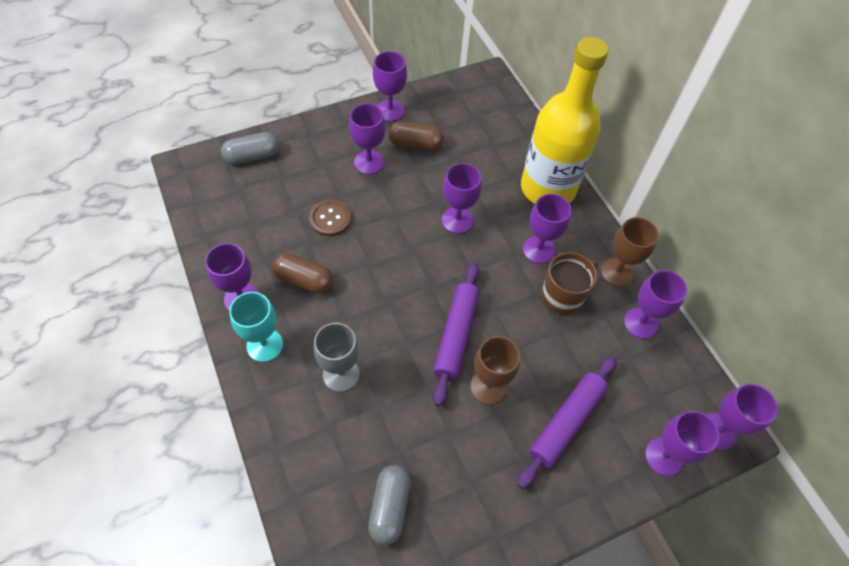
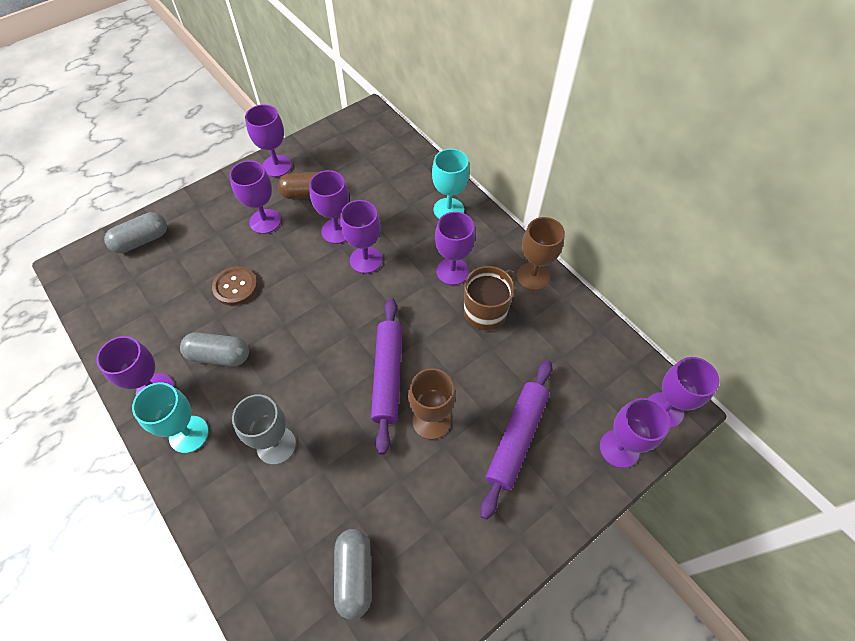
camera: 10 degrees left, 0 degrees up
brown capsule [272,253,333,293] -> grey capsule [180,332,249,366]
yellow bottle [521,37,609,204] -> turquoise goblet [432,149,469,219]
purple goblet [624,270,687,339] -> purple goblet moved to [309,170,349,244]

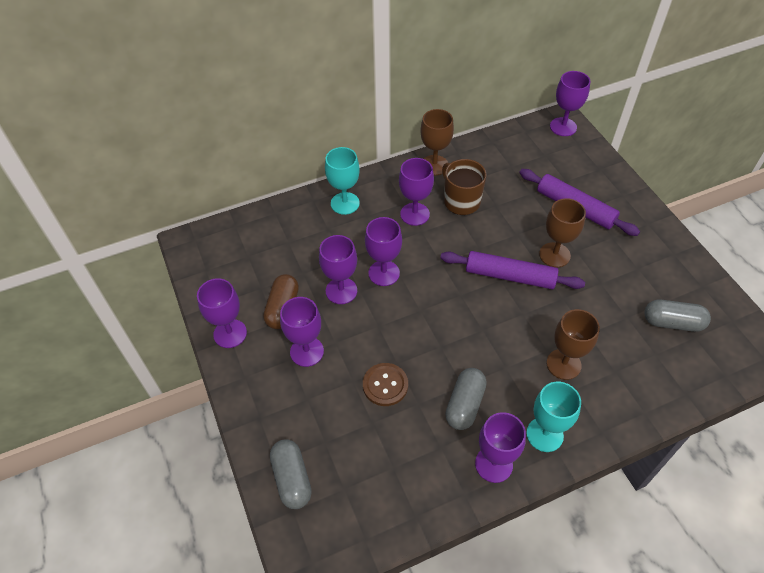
camera: 75 degrees left, 5 degrees down
grey goblet [232,394,296,465] -> brown goblet [547,309,600,380]
purple goblet [600,398,670,468] -> none

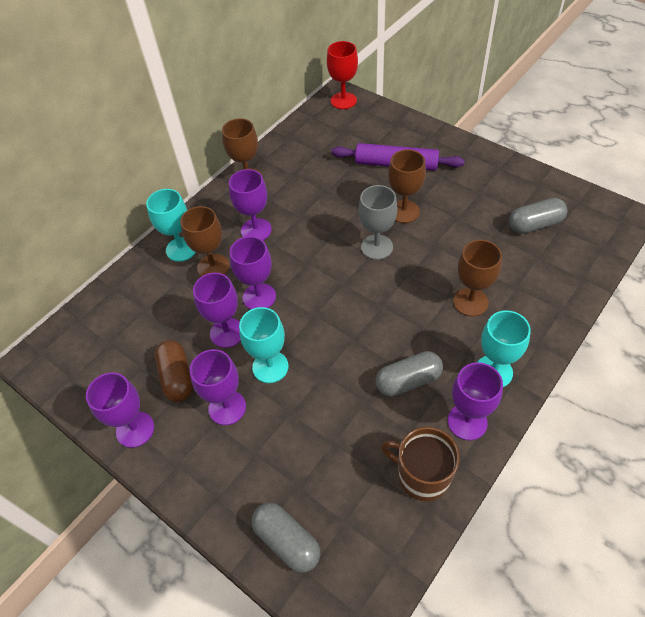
camera: 25 degrees left, 0 degrees up
brown button [363,363,408,406] -> none
purple rolling pin [440,251,585,289] -> grey goblet [358,185,397,260]
brown mug [442,159,487,215] -> brown mug moved to [381,427,460,502]
grey capsule [445,368,487,430] -> grey capsule turned 75 degrees clockwise [376,351,443,397]
purple goblet [550,71,590,136] -> red goblet [327,41,358,109]
none -> brown goblet [180,206,229,277]
none -> turquoise goblet [239,307,289,383]

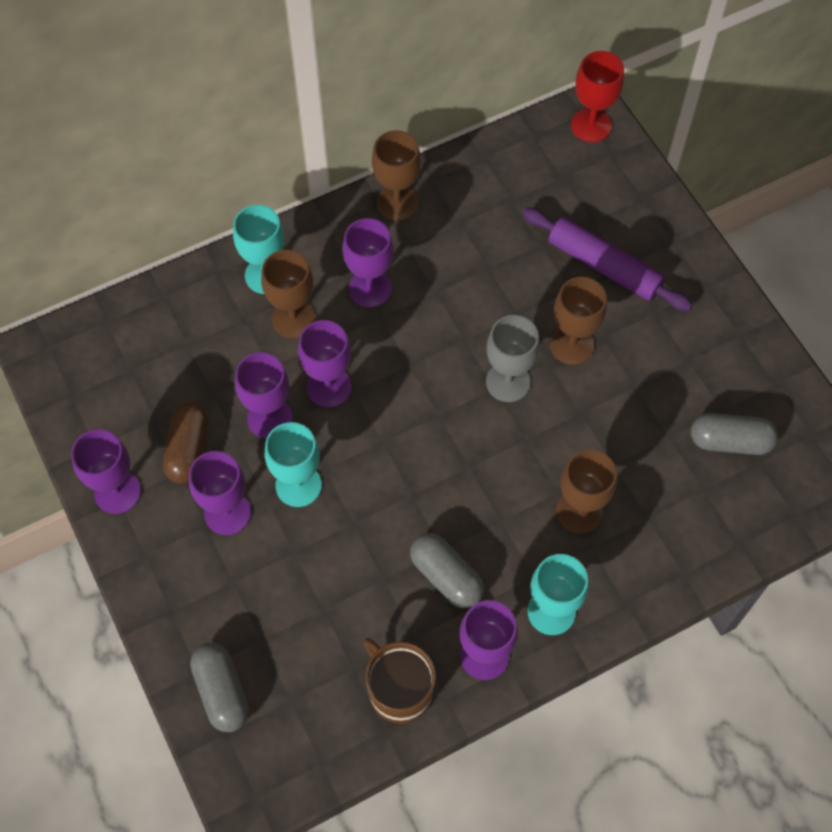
camera: 20 degrees right, 10 degrees up
grey capsule [376,351,443,397] -> grey capsule turned 45 degrees clockwise [410,533,484,608]

